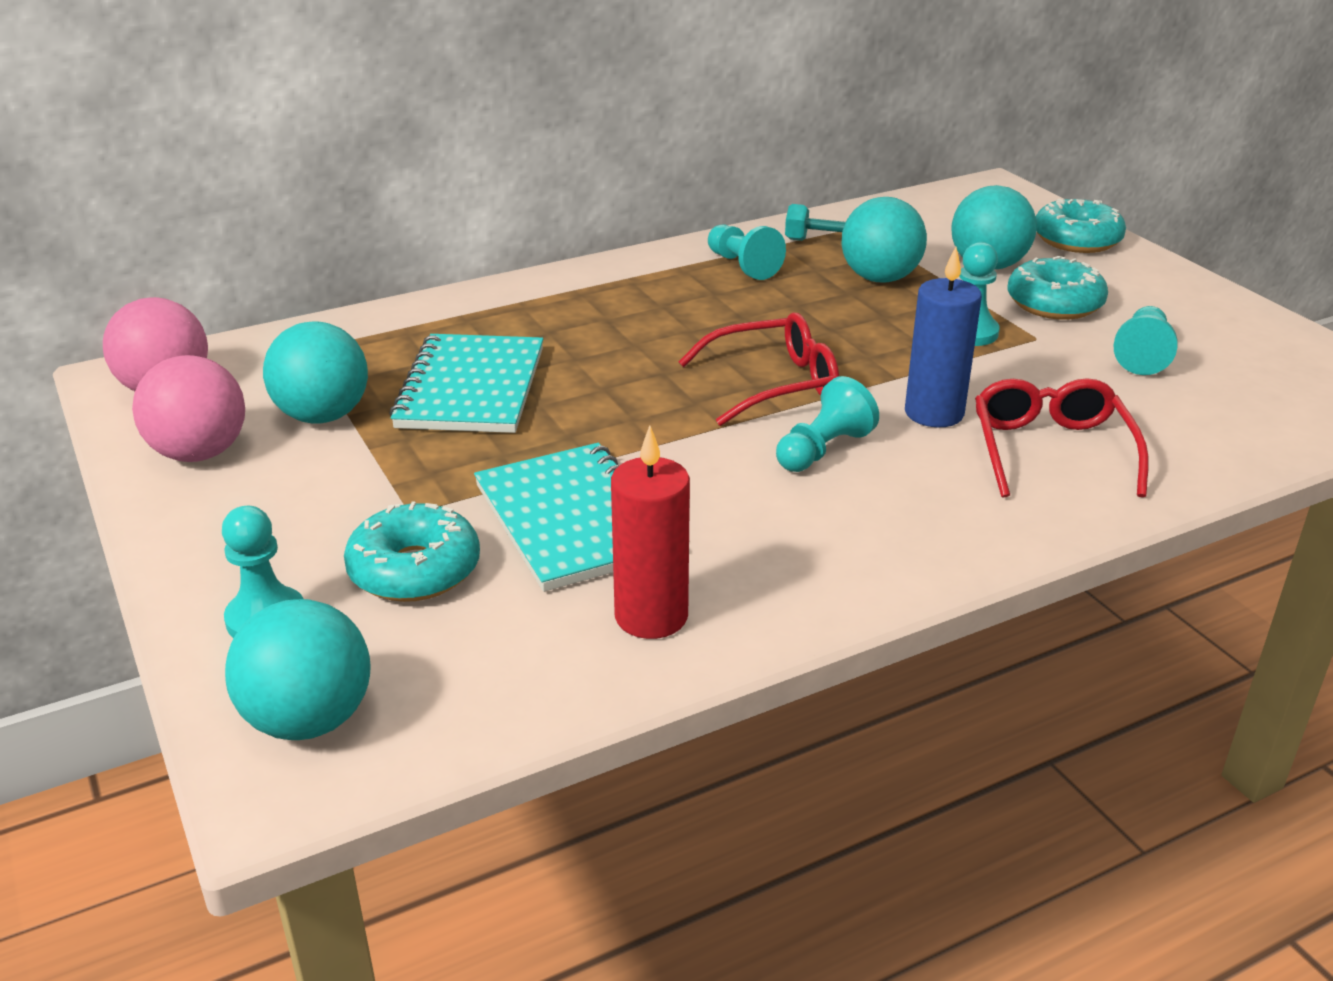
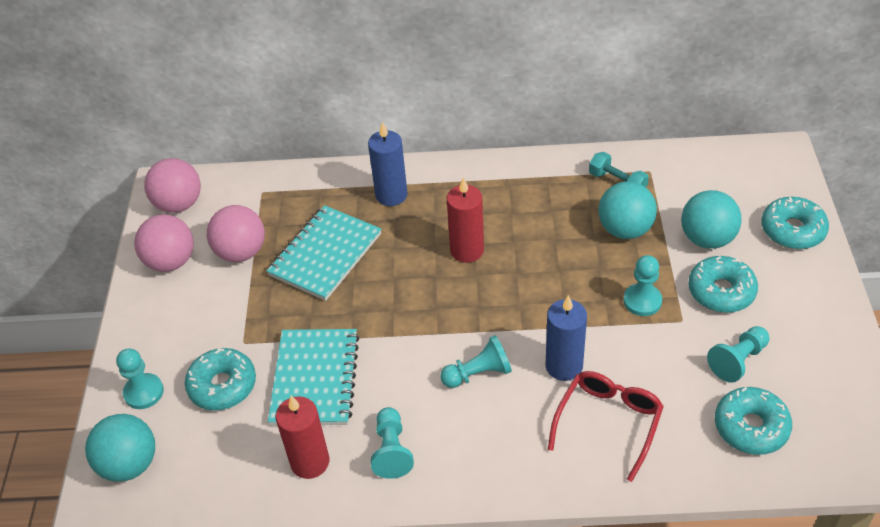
camera: 30 degrees right, 15 degrees up
turquoise ball [263,321,368,424] -> pink ball [207,205,265,262]
red glasses [679,312,839,426] -> none
turquoise pawn [708,225,786,280] -> turquoise pawn moved to [371,407,414,479]
none -> blue candle [368,122,407,206]
none -> red candle [447,177,484,263]
none -> turquoise donut [715,387,792,455]

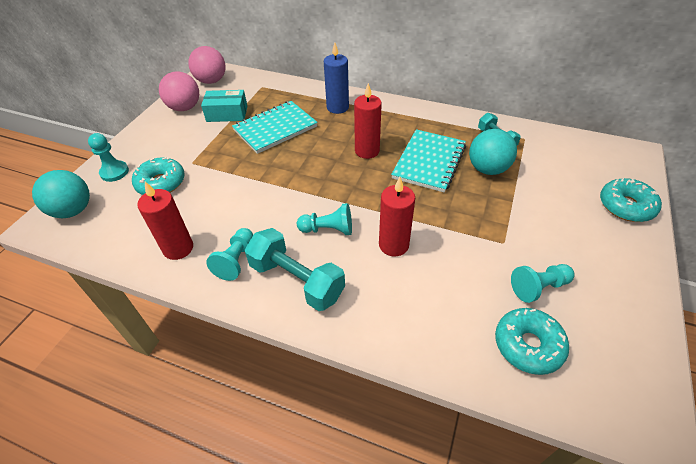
camera: 20 degrees right, 0 degrees up
pink ball [207,205,265,262] -> turquoise box [201,90,247,122]
turquoise notebook [268,329,359,425] -> turquoise notebook moved to [391,129,466,193]
blue candle [545,295,587,381] -> red candle [379,177,415,256]
red glasses [548,371,664,482] -> none
turquoise pawn [623,255,662,316] -> none
turquoise ball [681,190,742,249] -> none
turquoise donut [688,256,758,313] -> none
none -> turquoise dumbbell [245,228,345,311]

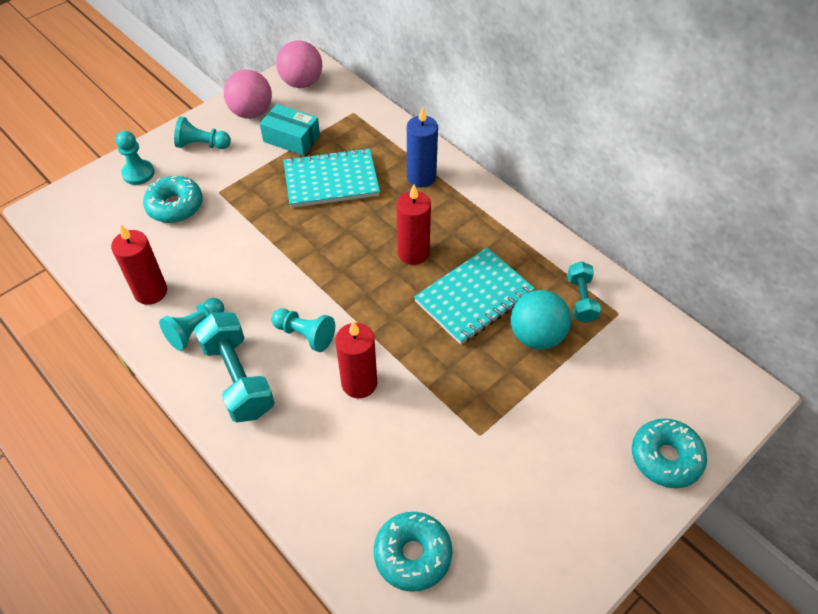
camera: 25 degrees right, 5 degrees up
turquoise ball [32,170,90,218] -> none
turquoise pawn [511,264,575,303] -> turquoise pawn moved to [174,116,231,149]

